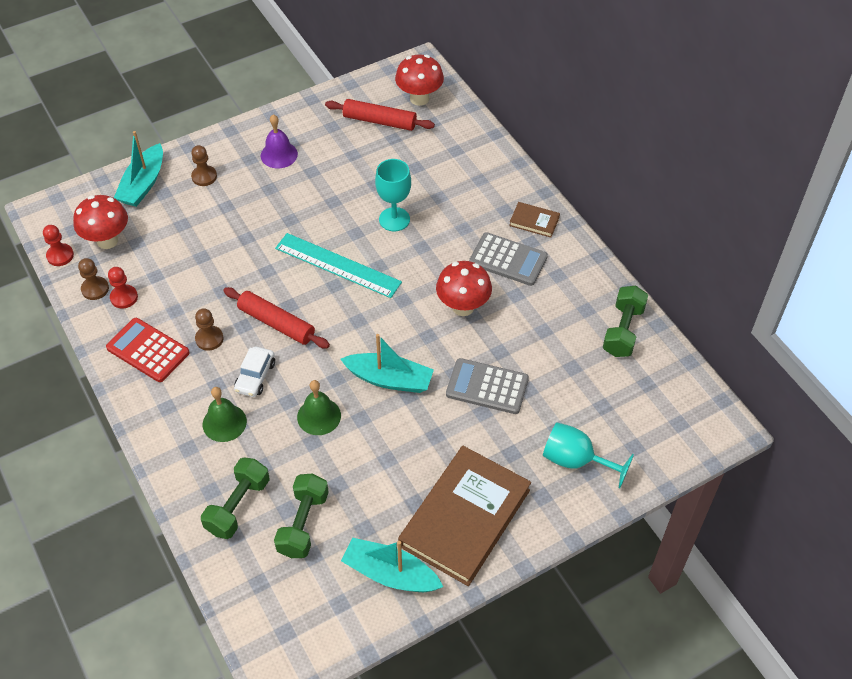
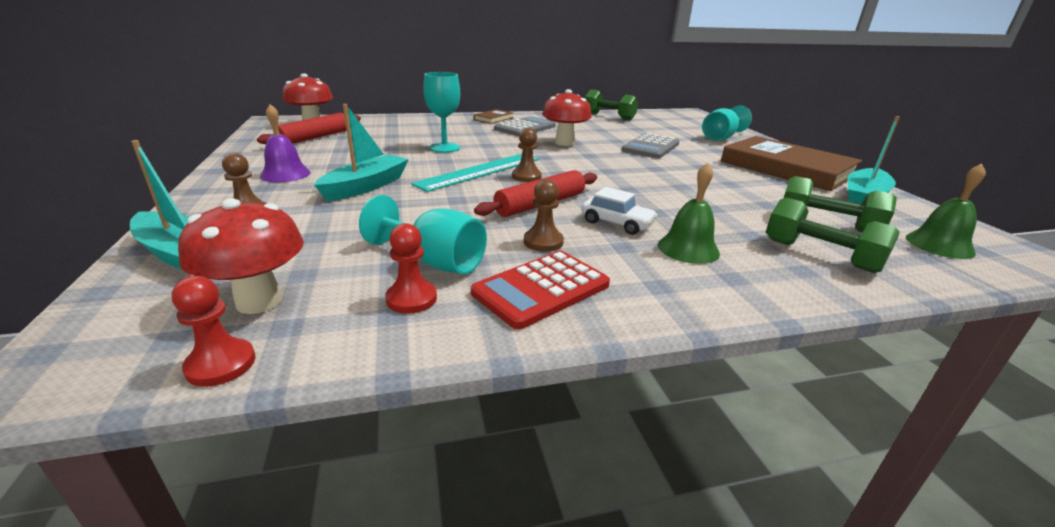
camera: 75 degrees left, 25 degrees down
brown pawn [78,258,109,300] -> brown pawn moved to [512,128,542,182]
green bell [297,380,341,435] -> green bell moved to [905,164,986,259]
turquoise boat [340,334,434,393] -> turquoise boat moved to [314,104,409,201]
none -> turquoise goblet [359,195,487,274]

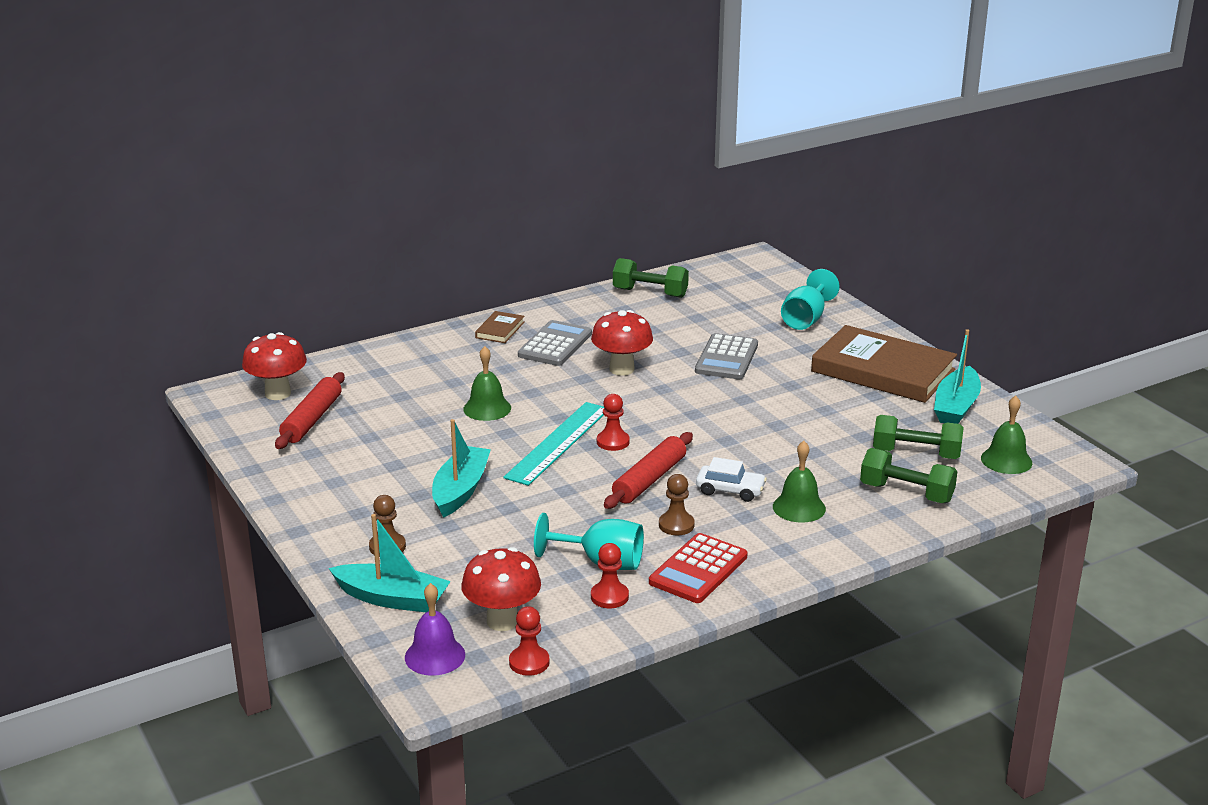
camera: 15 degrees left, 0 degrees up
purple bell [260,104,311,182] -> purple bell moved to [405,583,465,676]
turquoise goblet [423,72,460,153] -> green bell [463,346,511,421]
brown pawn [512,128,542,182] -> red pawn [597,394,630,451]

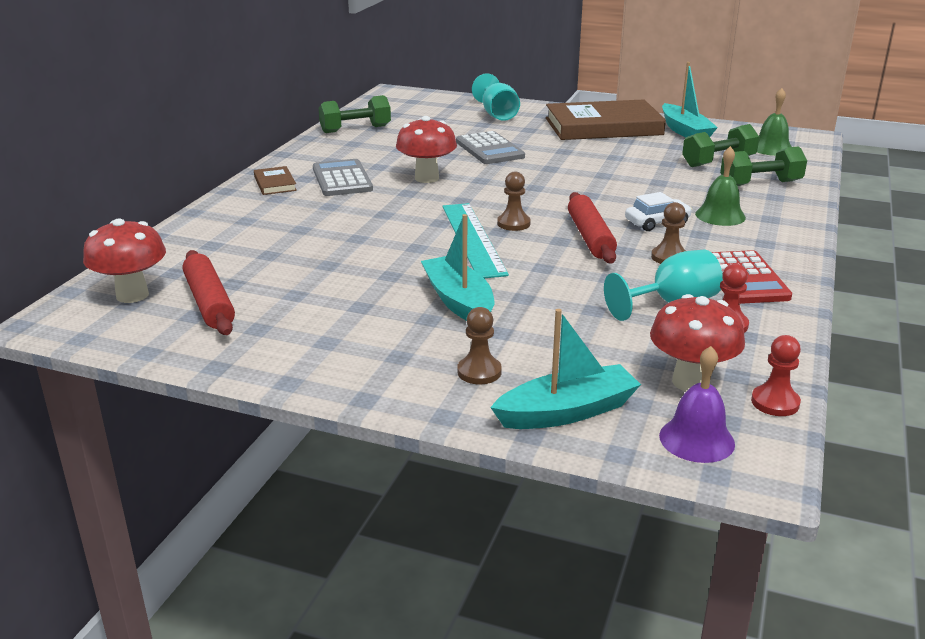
camera: 40 degrees left, 0 degrees up
green bell [463,346,511,421] -> none
red pawn [597,394,630,451] -> brown pawn [497,171,531,231]

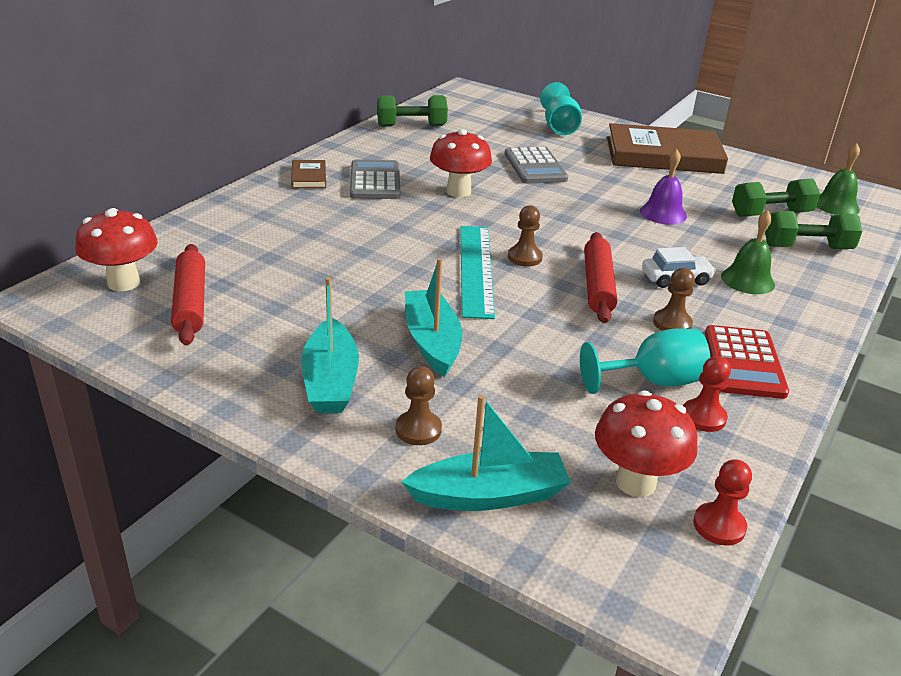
camera: 10 degrees right, 5 degrees up
purple bell [659,346,735,463] -> purple bell moved to [640,149,687,225]
turquoise boat [662,62,718,138] -> turquoise boat moved to [302,277,359,413]

